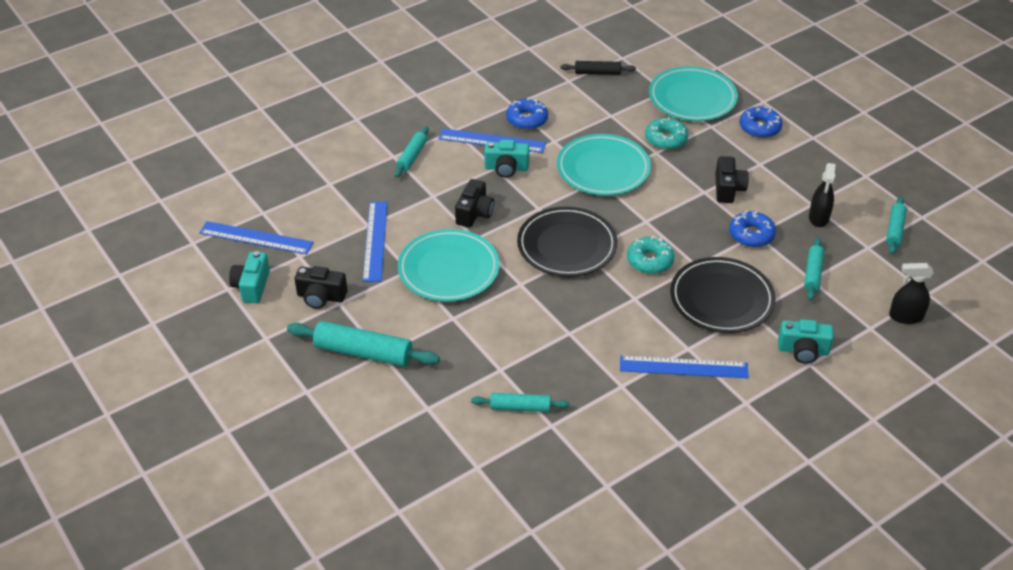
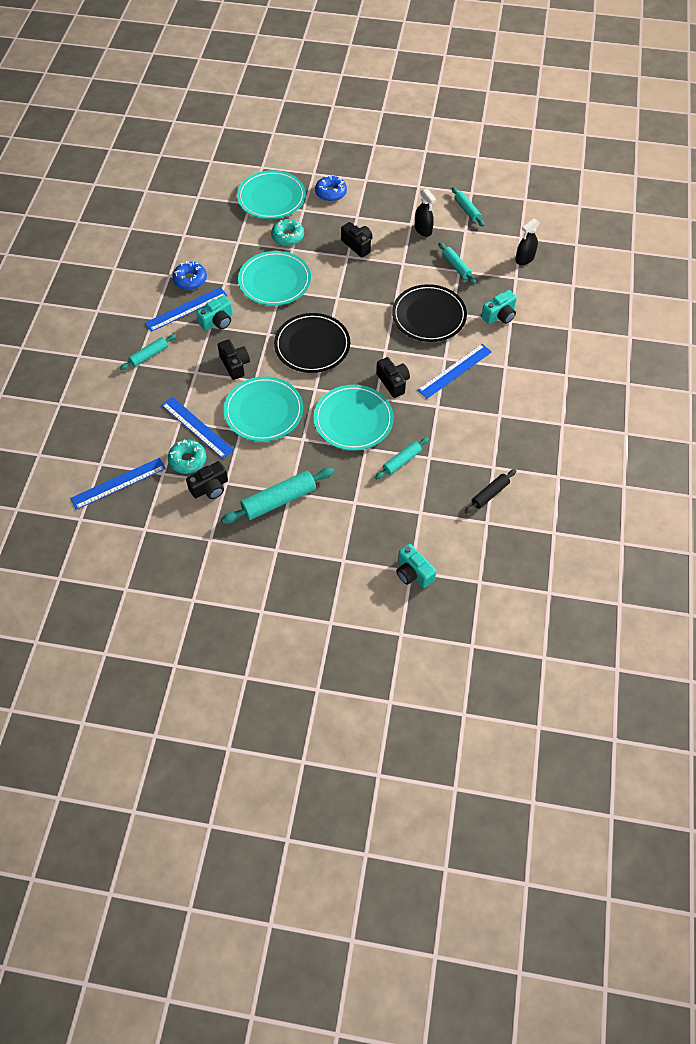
camera: 45 degrees left, 15 degrees up
turquoise camera [229,251,270,303] -> turquoise camera moved to [396,544,436,588]
turquoise rolling pin [394,126,429,178] -> turquoise rolling pin turned 75 degrees clockwise [120,334,176,370]
black rolling pin [561,61,636,75] -> black rolling pin moved to [465,469,516,514]
turquoise donut [627,236,675,274] -> turquoise donut moved to [168,440,206,474]
blue donut [729,211,776,247] -> none
none -> turquoise plate [313,385,394,451]
none -> black camera [376,357,410,398]

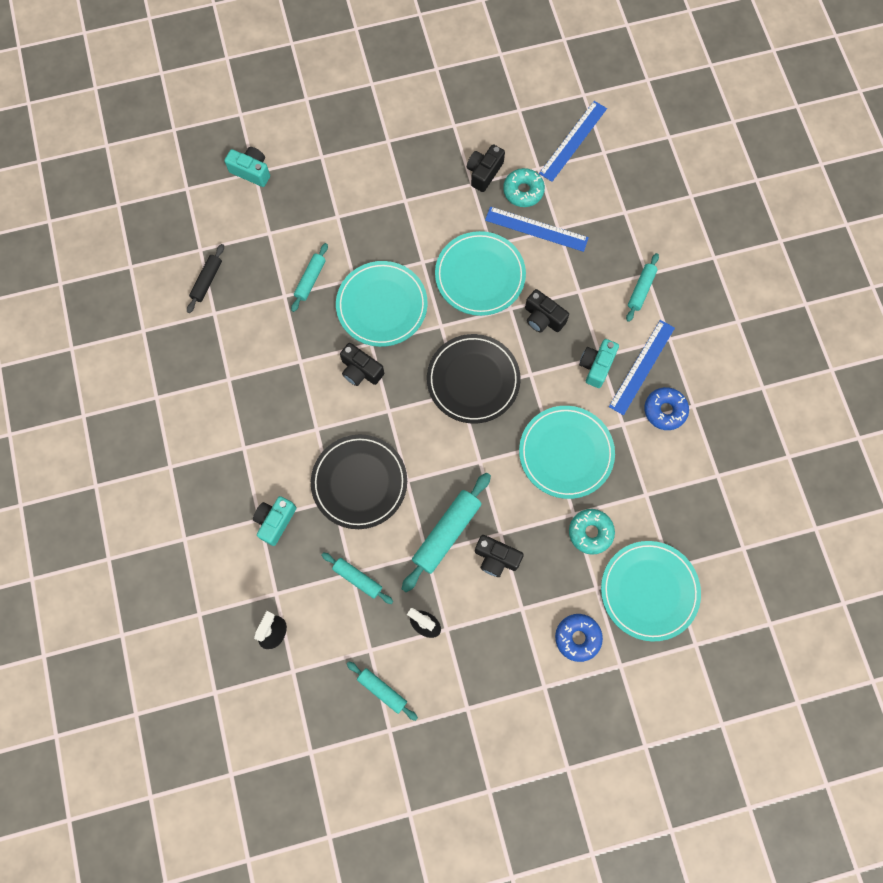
camera: 155 degrees right, 15 degrees up
turquoise rolling pin [221,467,334,524] -> turquoise rolling pin moved to [402,473,491,592]
blue ruler [418,344,492,399] -> none

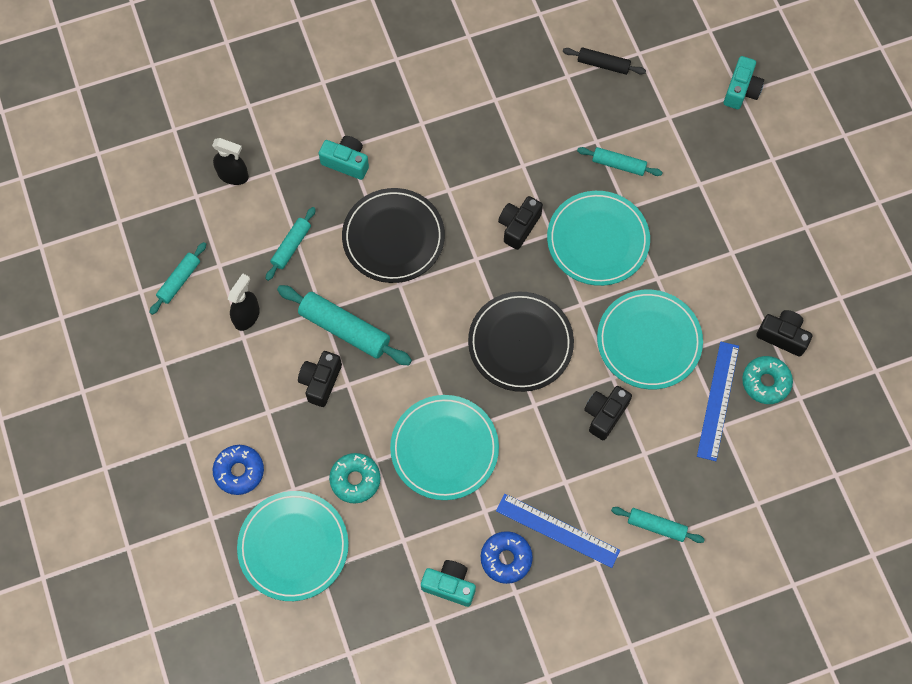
camera: 85 degrees right, 5 degrees down
blue ruler [539,101,607,182] -> none
turquoise camera [579,339,619,388] -> turquoise camera moved to [421,560,476,607]

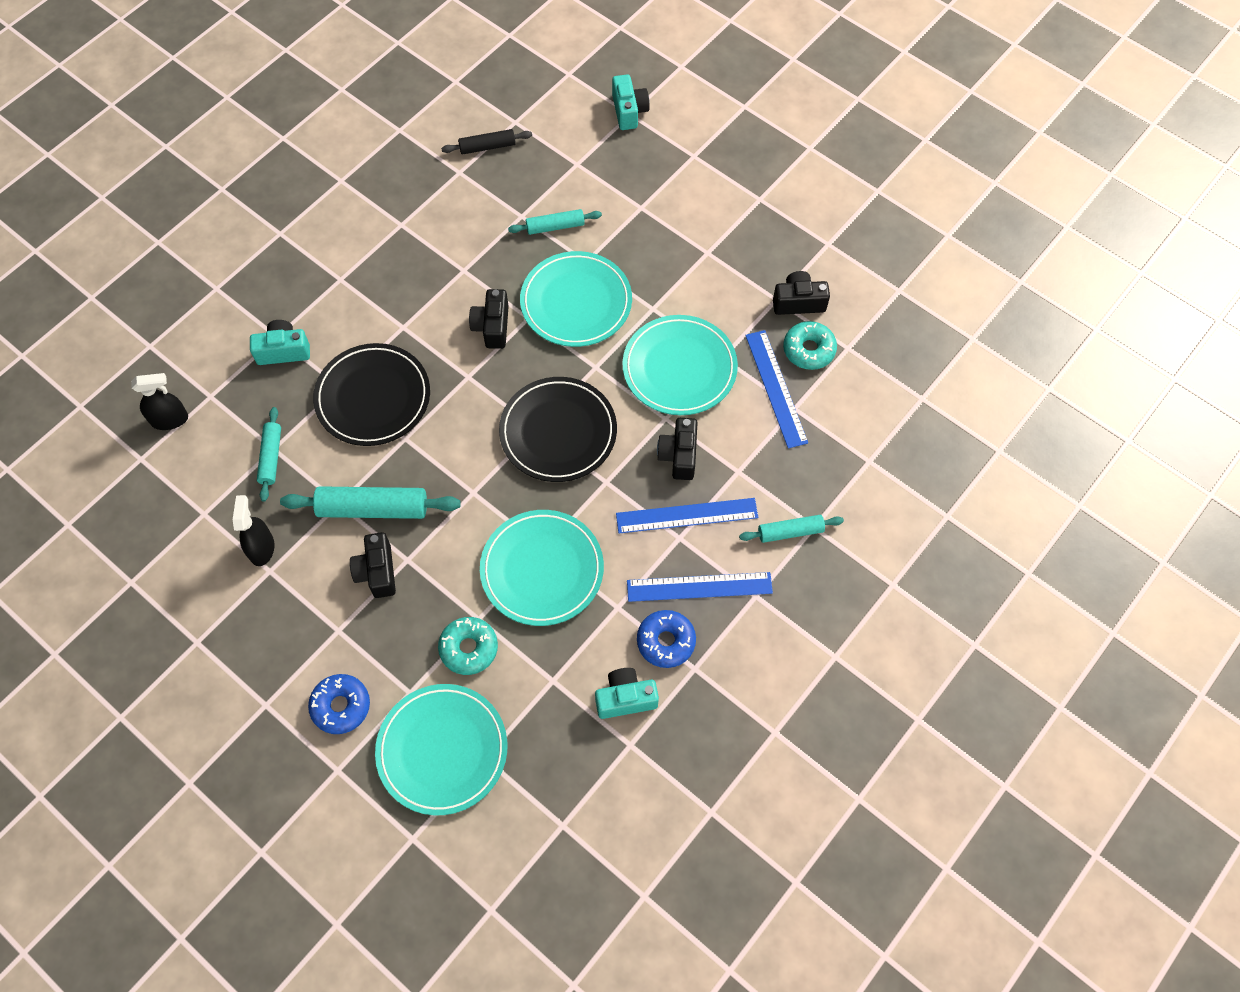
camera: 30 degrees left, 5 degrees down
turquoise rolling pin [149,242,206,315] -> none
none -> blue ruler [616,498,758,533]

